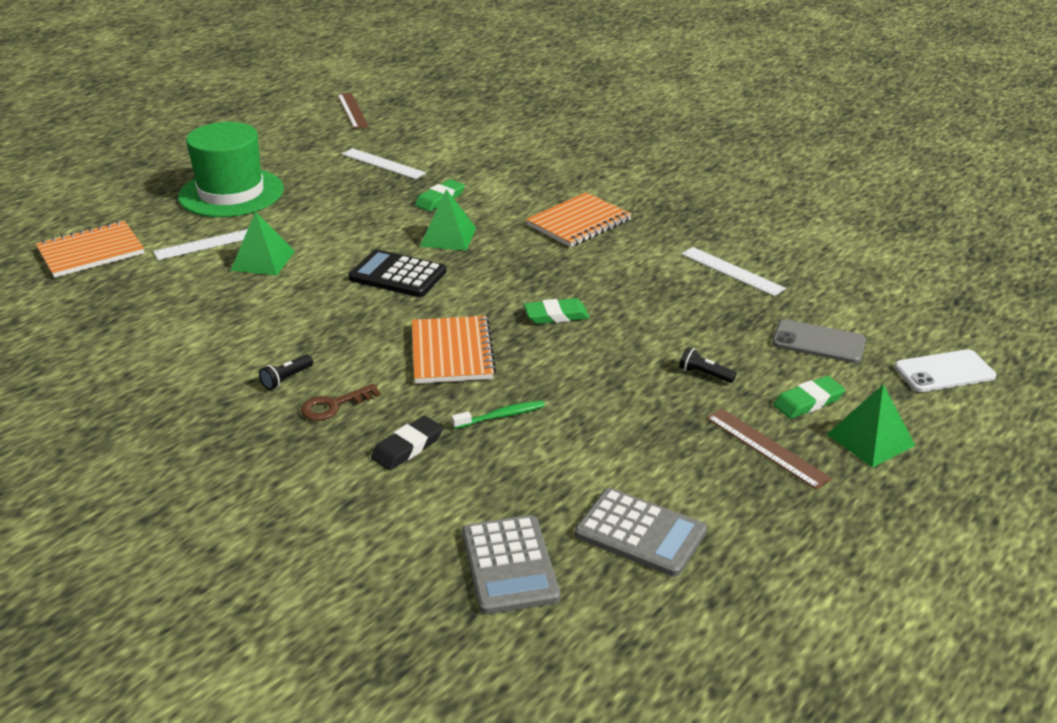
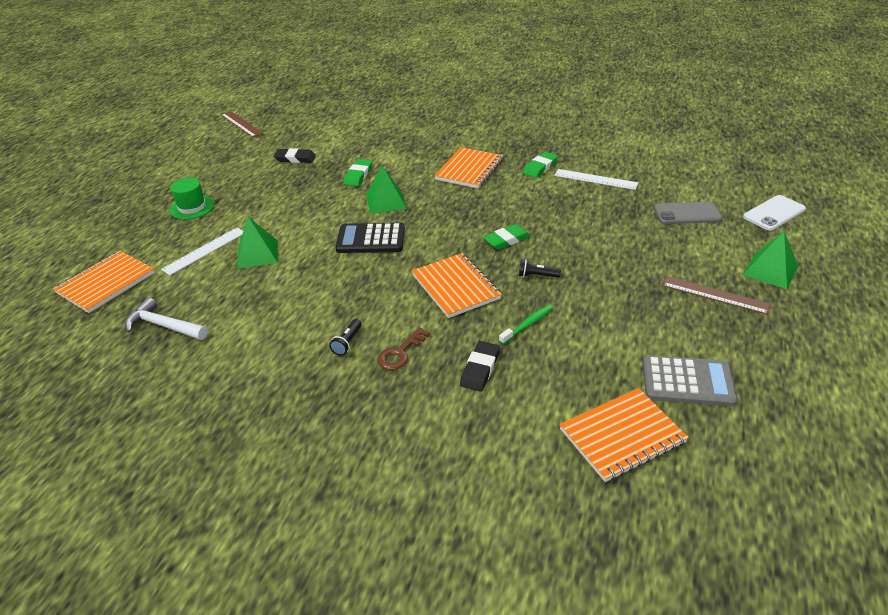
camera: 20 degrees left, 5 degrees up
green hat [178,122,284,217] -> green hat [170,178,214,219], size x0.52
white ruler [342,148,426,179] -> black eraser [274,148,316,163]
grey calculator [462,515,560,615] -> orange notebook [560,388,689,482]
black flashlight [679,347,737,383] -> black flashlight moved to [519,259,561,278]
green eraser [773,376,845,419] -> green eraser moved to [523,152,558,178]
none -> white hammer [125,297,208,340]

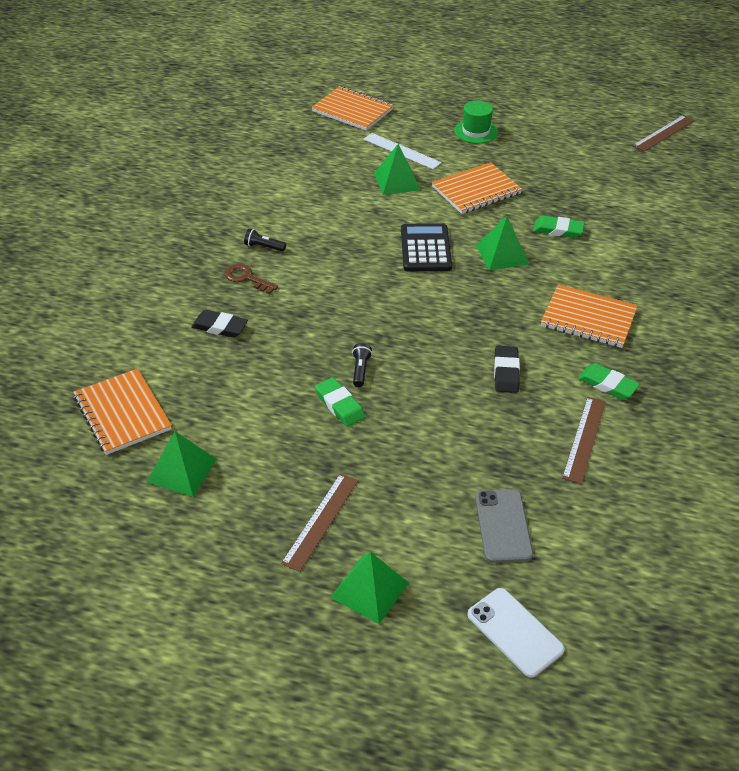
camera: 85 degrees right, 5 degrees up
white hammer [125,297,208,340] -> none
black eraser [274,148,316,163] -> black eraser moved to [494,346,520,393]
orange notebook [412,253,502,318] -> orange notebook moved to [432,162,522,214]
green eraser [483,224,531,250] -> green eraser moved to [315,377,365,427]
green toothbrush [499,305,553,344] -> none
white ruler [554,169,638,190] -> brown ruler [562,397,606,484]
grey calculator [643,355,738,407] -> green pyramid [147,431,217,497]

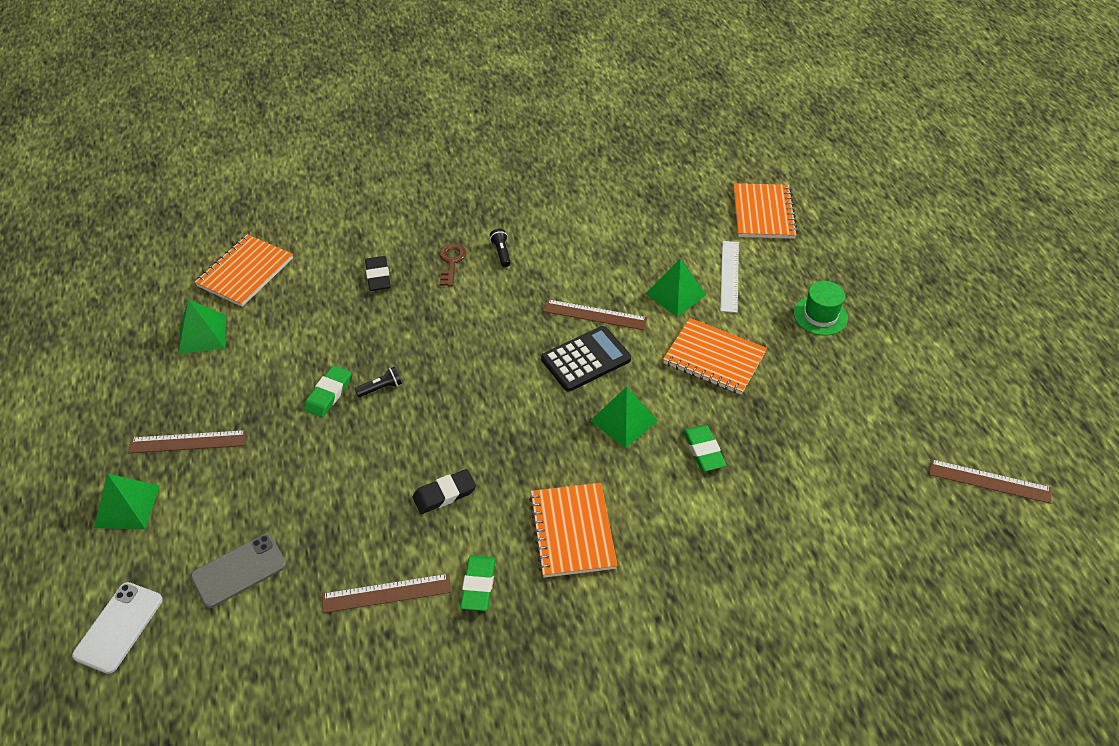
camera: 60 degrees right, 5 degrees up
none -> brown ruler [543,299,647,330]

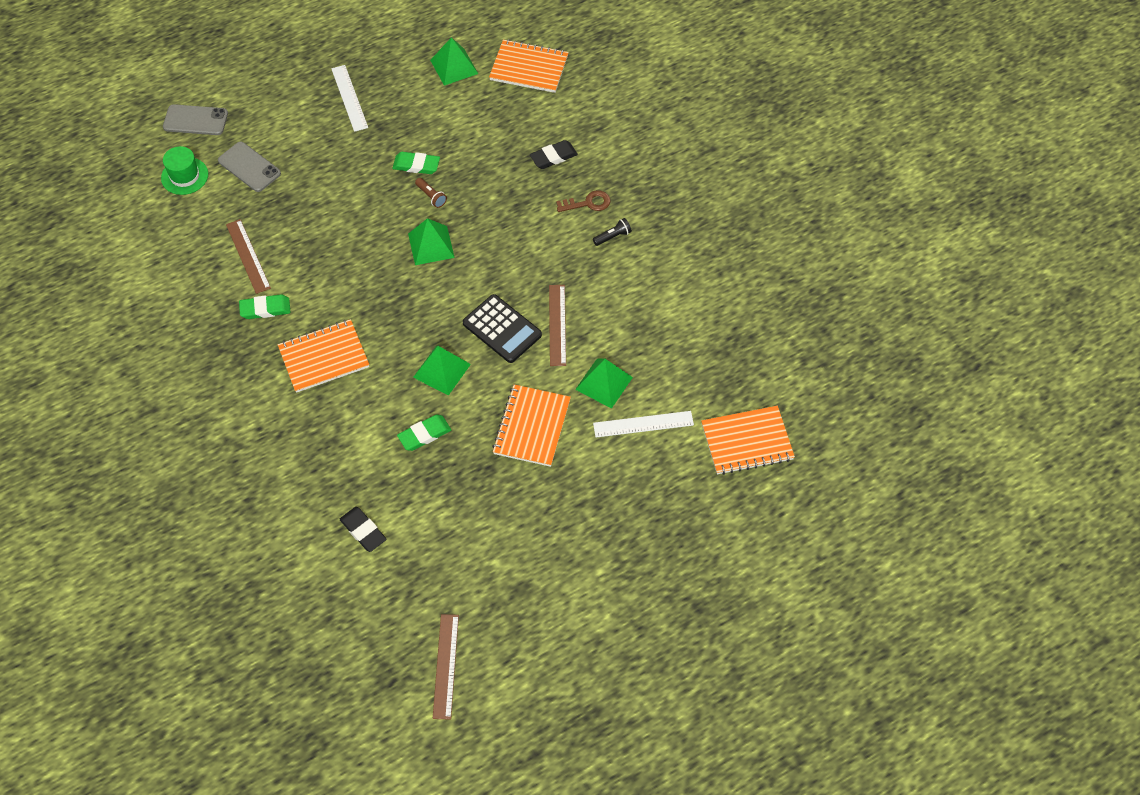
camera: 75 degrees right, 10 degrees up
white phone [72,582,163,674] -> grey phone [163,104,228,135]
green pyramid [94,474,160,529] -> green pyramid moved to [408,218,455,265]
brown ruler [128,430,246,454] -> white ruler [331,65,368,132]
black flashlight [355,367,402,397] -> brown flashlight [415,178,447,208]
black eraser [412,469,476,514] -> black eraser moved to [339,507,387,552]
green hat [794,281,848,336] -> green hat moved to [161,146,208,195]

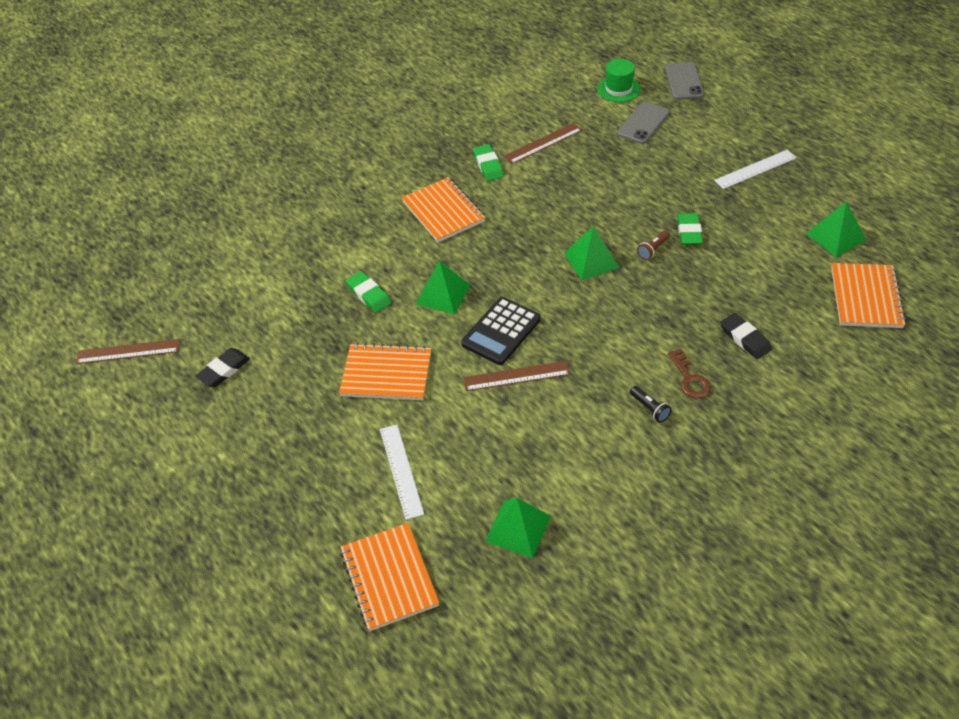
camera: 85 degrees right, 10 degrees down
black eraser [339,507,387,552] -> black eraser moved to [195,348,250,387]
green pyramid [575,359,633,409] -> green pyramid moved to [485,498,551,558]

